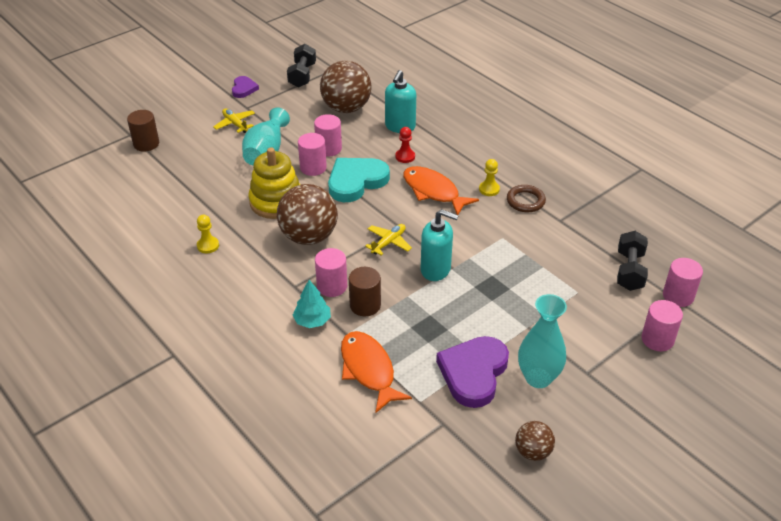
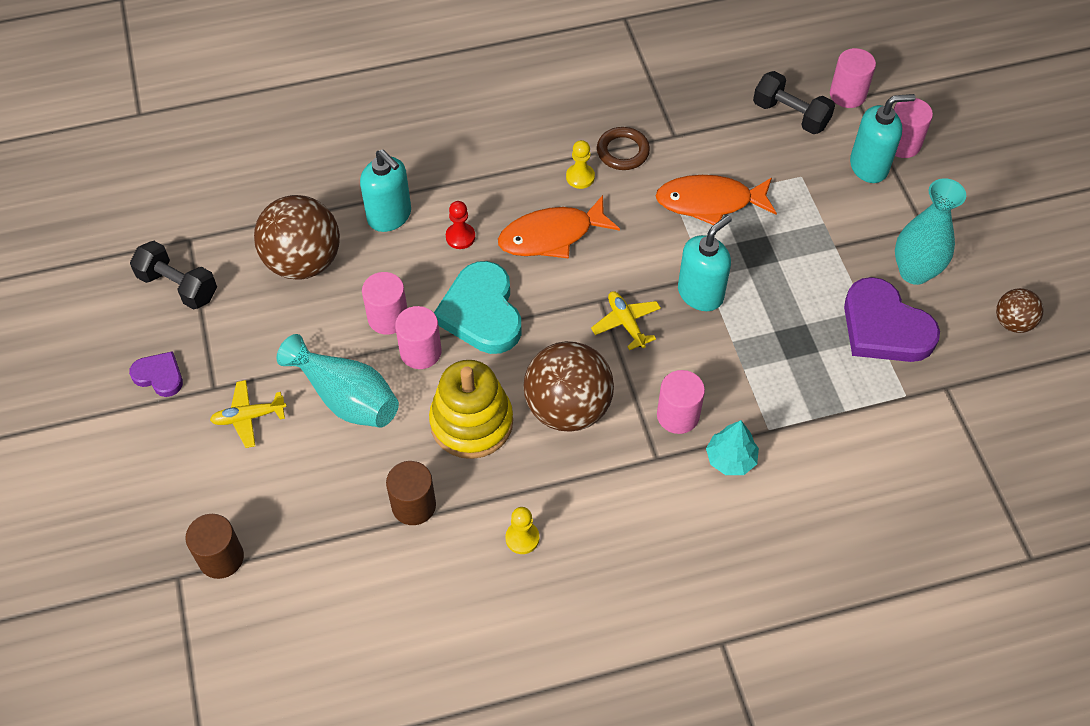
camera: 65 degrees left, 15 degrees up
orange fish [341,331,412,413] -> orange fish moved to [656,175,777,225]
brown cylinder [349,267,381,316] -> brown cylinder moved to [386,461,436,525]
none -> turquoise soap dispenser [850,94,916,183]

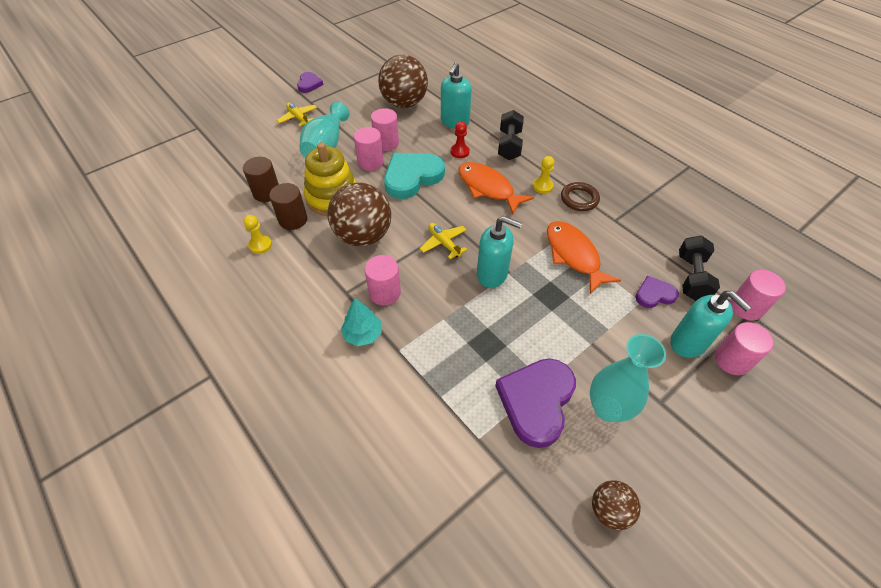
camera: 65 degrees right, 5 degrees down
black dumbbell [130,241,217,310] -> black dumbbell moved to [498,110,524,160]
brown cylinder [185,514,244,579] -> brown cylinder moved to [269,183,307,230]
yellow plane [591,291,661,350] -> yellow plane turned 75 degrees counterclockwise [419,223,468,259]
none -> purple heart [635,275,679,308]

